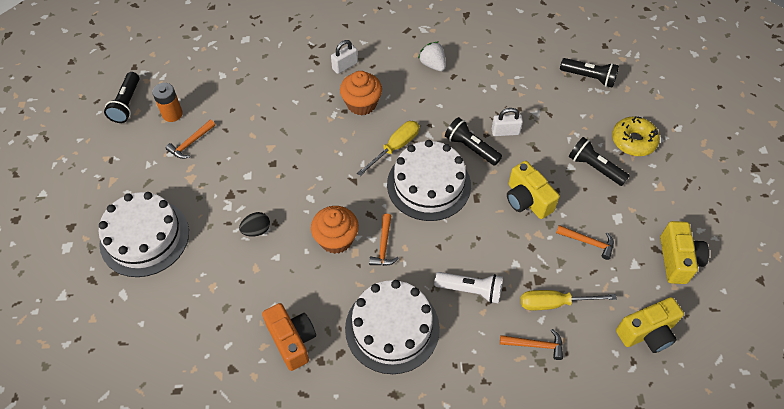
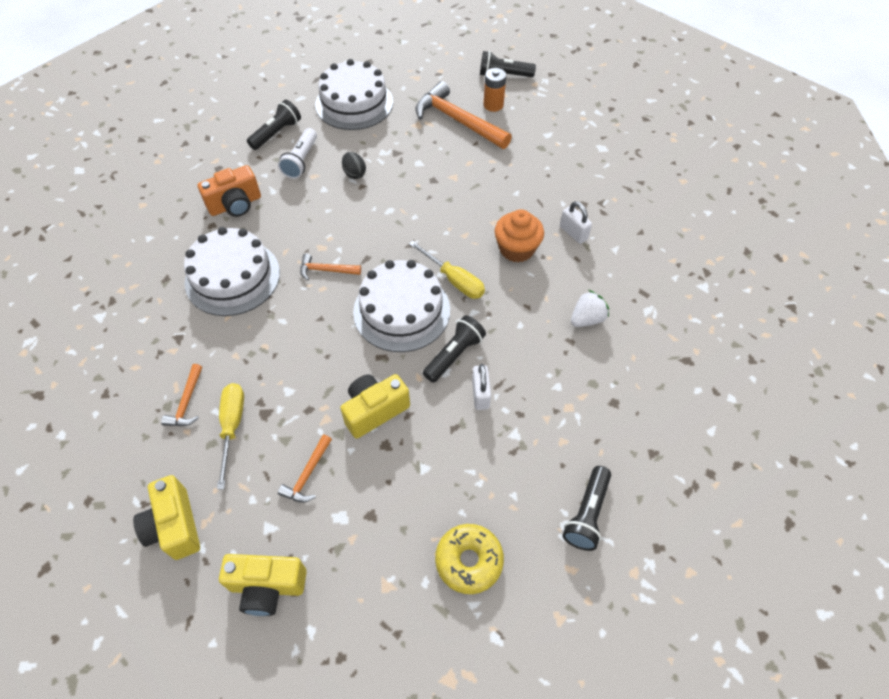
camera: 90 degrees right, 0 degrees up
orange hammer [166,120,215,159] -> orange hammer [415,81,512,149], size x2.04
orange cupcake [311,206,359,254] -> none
white flashlight [434,272,503,304] -> white flashlight moved to [278,128,317,179]
black flashlight [569,137,630,186] -> black flashlight moved to [247,100,301,150]

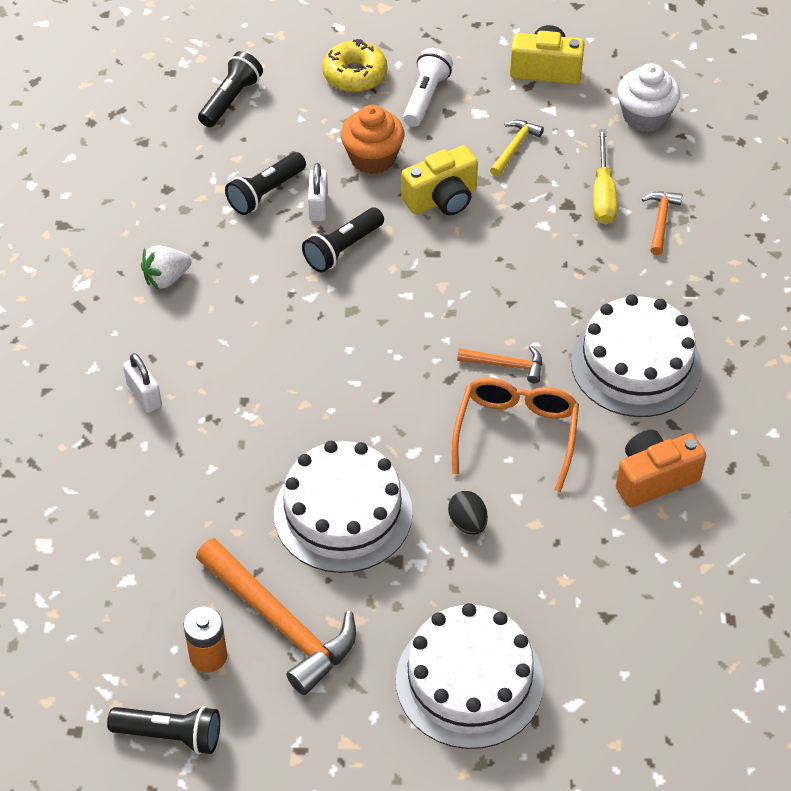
camera: 175 degrees left, 5 degrees down
yellow camera [133,475,200,560] -> white cupcake [617,63,680,132]
black flashlight [247,100,301,150] -> black flashlight moved to [225,152,306,215]
white flashlight [278,128,317,179] -> white flashlight moved to [403,48,453,127]
orange hammer [278,435,332,503] -> yellow hammer [490,120,544,177]
white cake [353,260,450,352] -> white cake moved to [274,441,413,573]
yellow screwdriver [409,241,485,299] -> none
orange cupcake [494,209,544,262] -> orange cupcake moved to [341,105,404,174]
none -> orange glasses [452,378,579,492]

